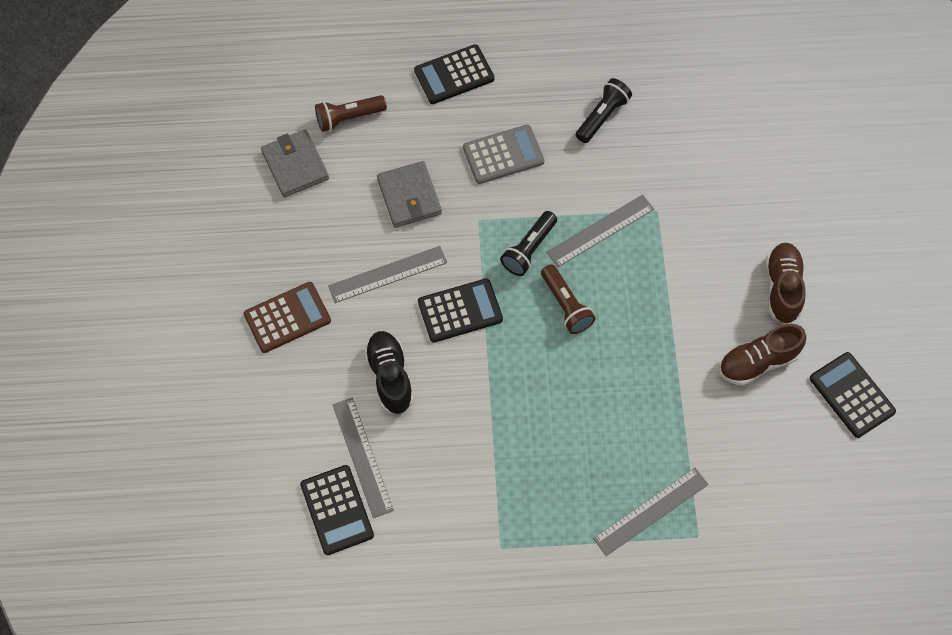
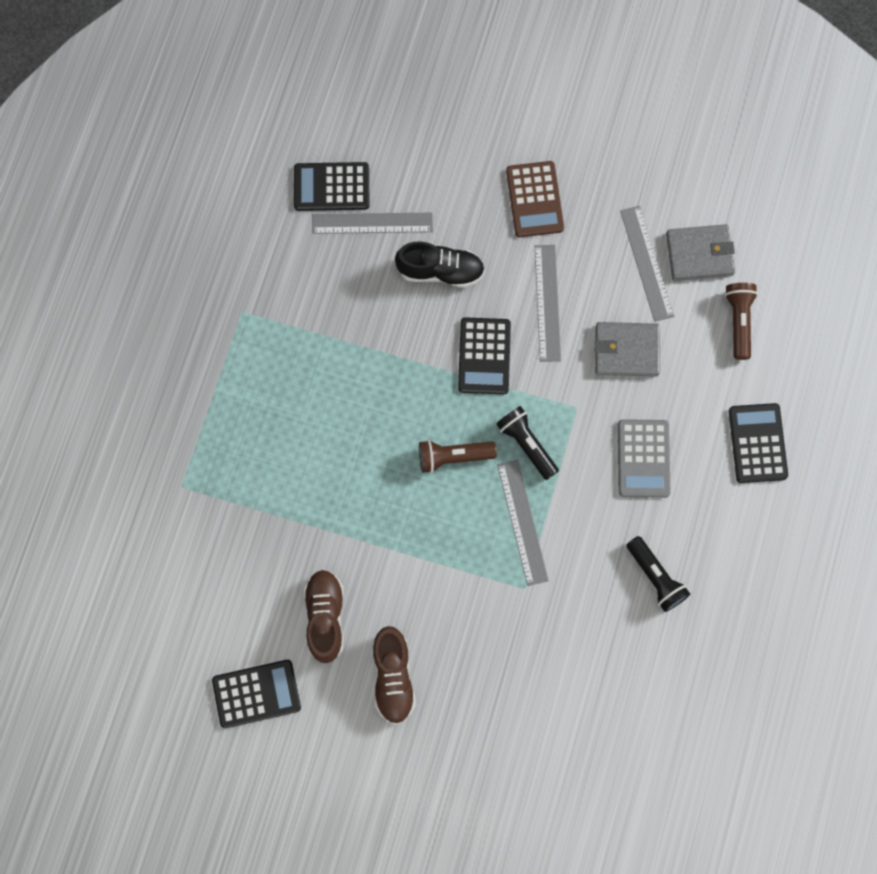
camera: 110 degrees right, 10 degrees up
grey ruler [593,468,709,556] -> grey ruler moved to [620,206,675,322]
brown shoe [765,243,806,324] -> brown shoe turned 60 degrees clockwise [373,626,416,725]

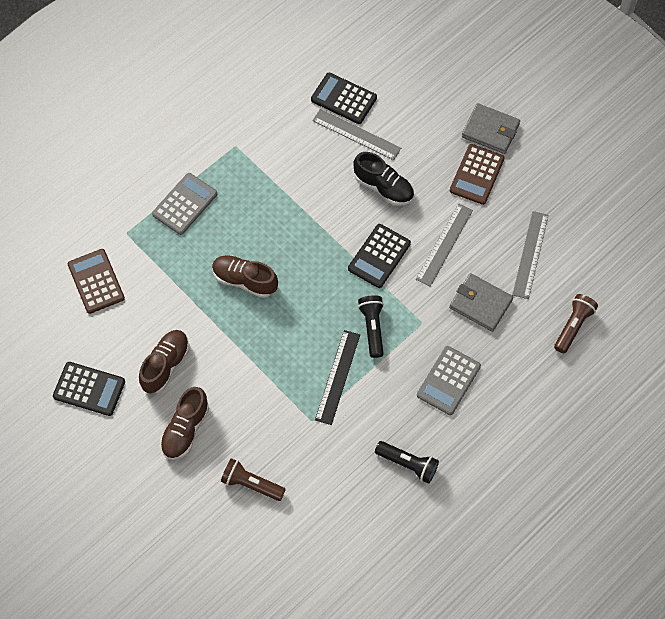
camera: 30 degrees right, 10 degrees down
brown flashlight [419,440,497,473] -> brown flashlight moved to [221,458,286,501]
grey ruler [497,460,549,586] -> black ruler [315,330,360,425]
black flashlight [626,536,690,612] -> black flashlight turned 60 degrees counterclockwise [375,441,439,484]
grey wallet [666,224,735,281] -> grey wallet moved to [462,103,520,154]
black calculator [729,403,788,483] -> none
none -> brown calculator [68,249,125,314]
none -> grey calculator [152,173,217,235]
none -> brown shoe [212,255,278,298]

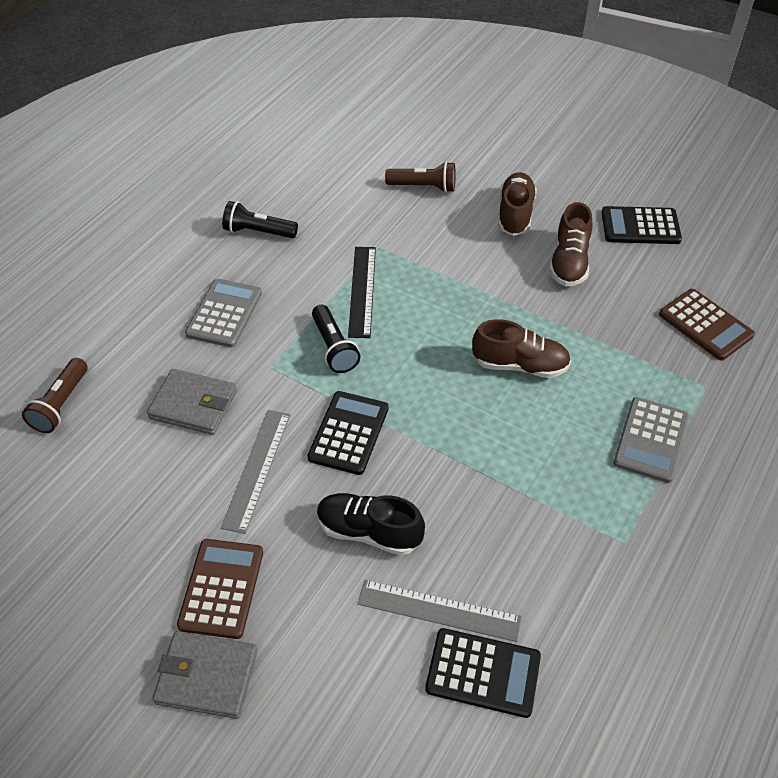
camera: 165 degrees right, 15 degrees down
grey ruler [512,211,548,299] -> none

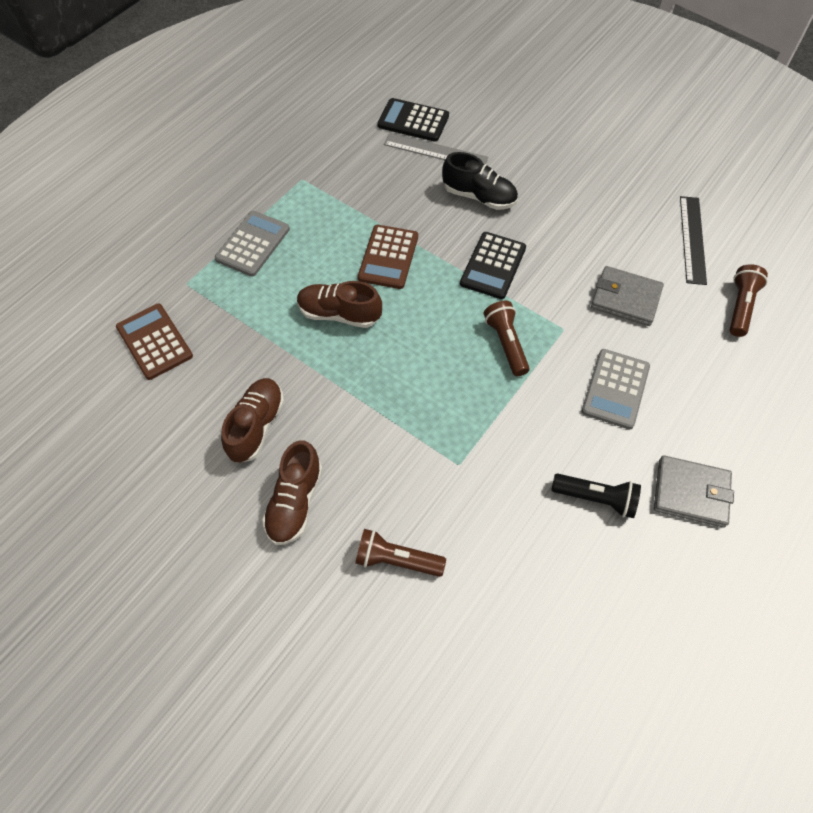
camera: 175 degrees left, 10 degrees up
grey wallet [152,631,258,719] -> grey wallet moved to [654,455,734,528]
brown calculator [177,539,263,639] -> brown calculator moved to [358,225,418,289]
grey ruler [221,410,290,534] -> none
black flashlight [312,305,360,373] -> brown flashlight [484,301,530,376]
black ruler [348,247,376,338] -> black ruler moved to [680,196,707,285]
black calculator [601,206,682,244] -> none

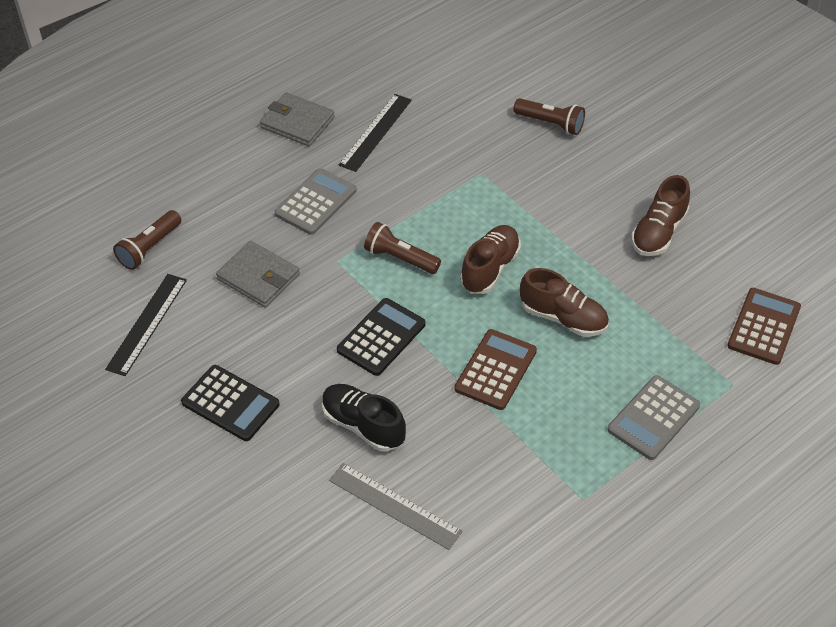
camera: 165 degrees left, 10 degrees down
brown calculator [116,304,193,380] -> brown calculator turned 135 degrees counterclockwise [727,288,801,365]
brown shoe [262,440,323,545] -> brown shoe moved to [460,225,521,294]
black calculator [377,98,449,142] -> black calculator moved to [181,365,280,441]
brown flashlight [484,301,530,376] -> brown flashlight turned 120 degrees clockwise [364,222,441,274]
black flashlight [551,473,641,518] -> black ruler [339,94,412,172]

